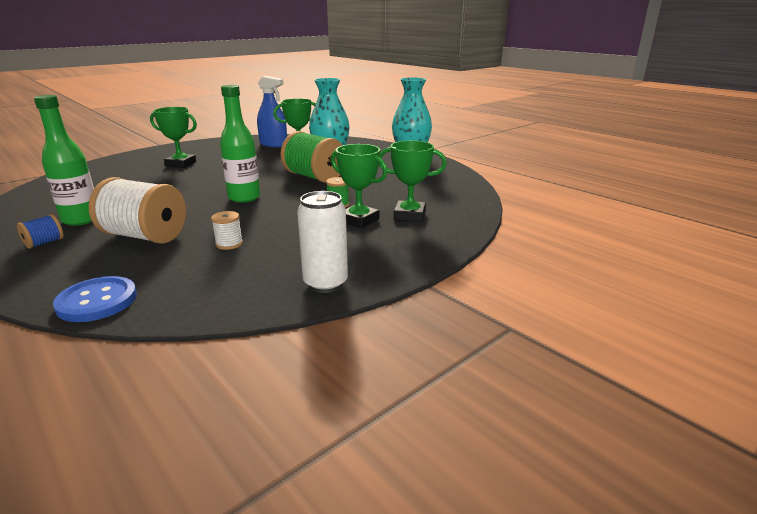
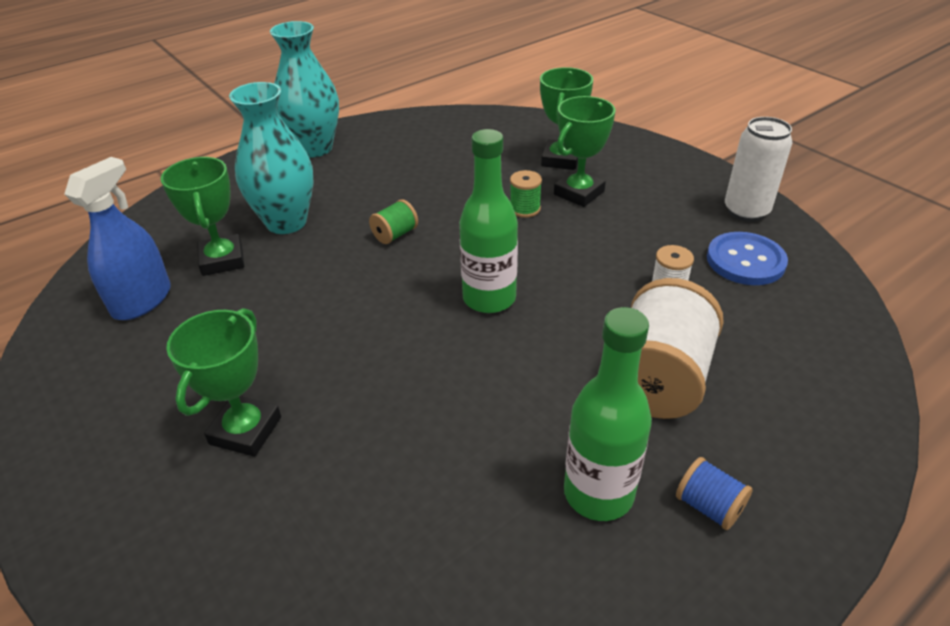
camera: 85 degrees left, 15 degrees up
blue button [53,276,137,322] -> blue button moved to [707,232,788,285]
green spool [280,131,343,183] -> green spool [369,199,418,244], size x0.45

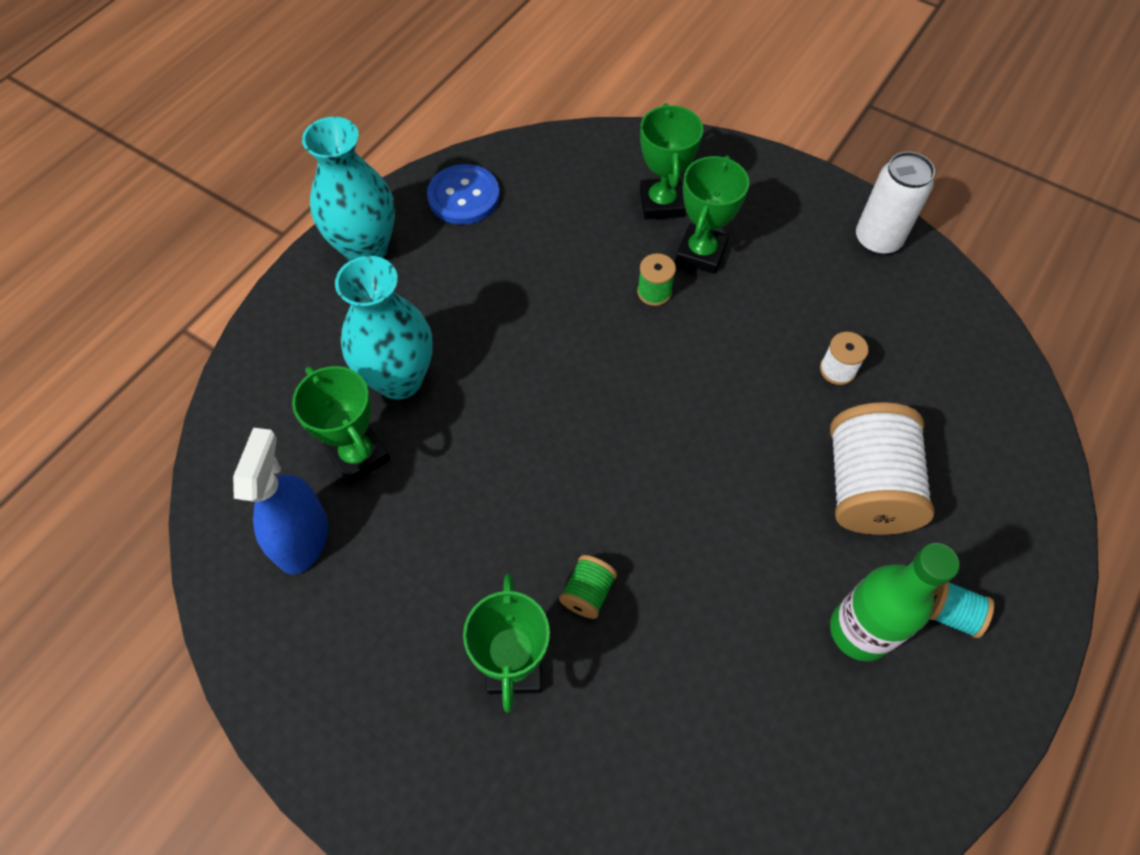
camera: 20 degrees left, 20 degrees up
green spool [369,199,418,244] -> green spool moved to [559,555,617,619]
green bottle [459,129,518,313] -> none
blue spool [676,457,753,530] -> turquoise spool [930,582,994,638]
blue button [707,232,788,285] -> blue button moved to [427,164,500,225]

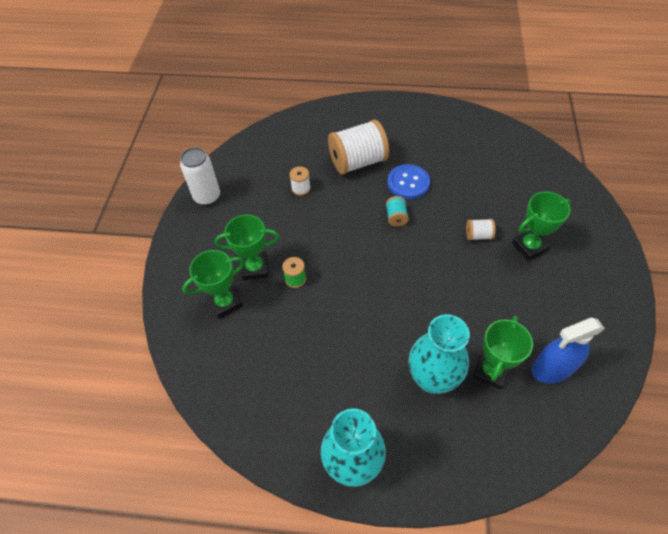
camera: 115 degrees left, 5 degrees down
blue button [427,164,500,225] -> blue button moved to [387,164,430,199]
green spool [559,555,617,619] -> white spool [466,219,496,241]
green bottle [830,543,960,661] -> none
turquoise spool [930,582,994,638] -> turquoise spool moved to [386,196,409,227]

